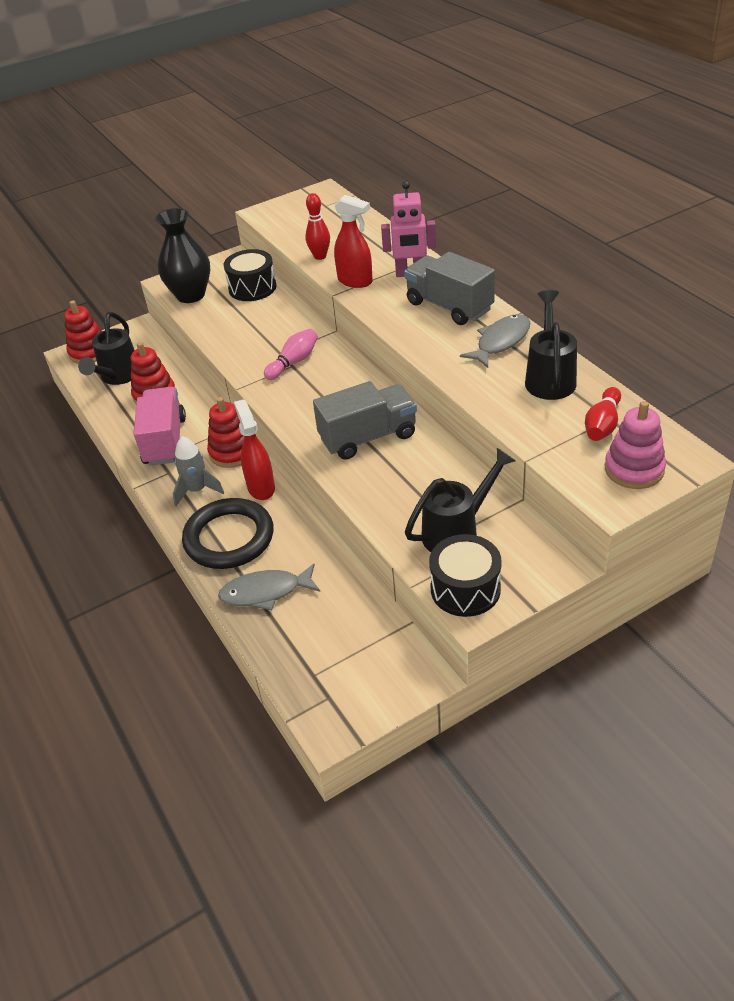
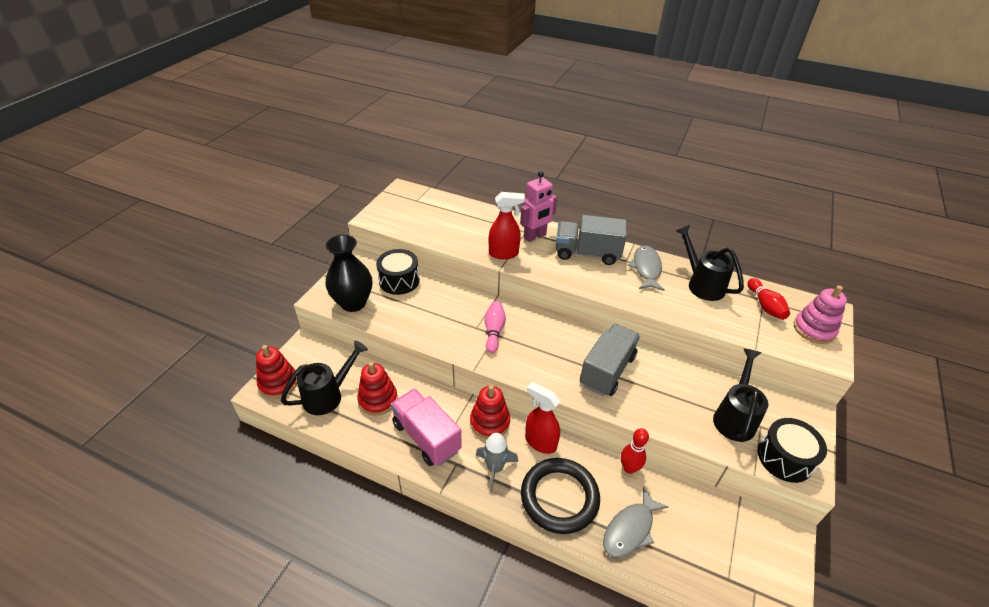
camera: 40 degrees left, 0 degrees up
black watering can [78,312,135,385] -> black watering can turned 105 degrees counterclockwise [281,341,368,415]
red bowling pin [305,193,330,260] -> red bowling pin moved to [621,428,649,474]

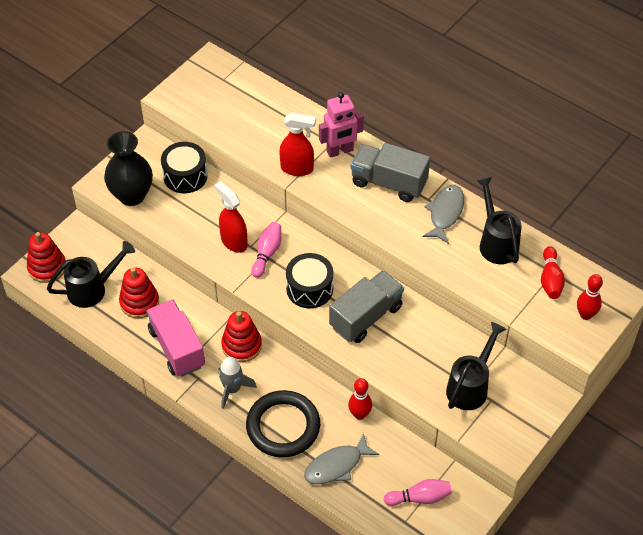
camera: 15 degrees right, 10 degrees up
red spray bottle [525,382,560,454] -> red spray bottle moved to [214,181,248,253]
black drum [758,418,827,483] -> black drum moved to [286,253,333,308]
pink stacking toy [794,285,847,344] -> red bowling pin [577,274,603,320]
none -> pink bowling pin [384,479,452,506]

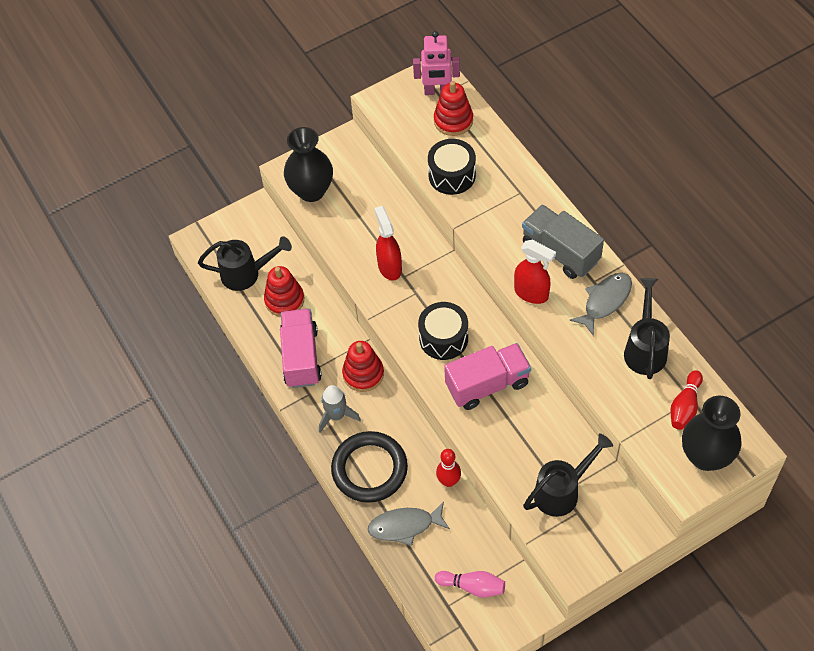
camera: 25 degrees right, 5 degrees up
red stacking toy [27,232,66,283] -> red stacking toy moved to [434,81,473,136]
black drum [161,142,208,193] -> black drum moved to [428,139,476,195]
pink bowling pin [251,222,281,278] -> none
red spray bottle [279,112,316,176] -> red spray bottle moved to [514,240,556,304]
pink robot [319,92,364,158] -> pink robot moved to [413,31,460,95]
grey truck [329,270,404,343] -> pink truck [444,343,531,410]
red bowling pin [577,274,603,320] -> black vase [682,396,742,471]

